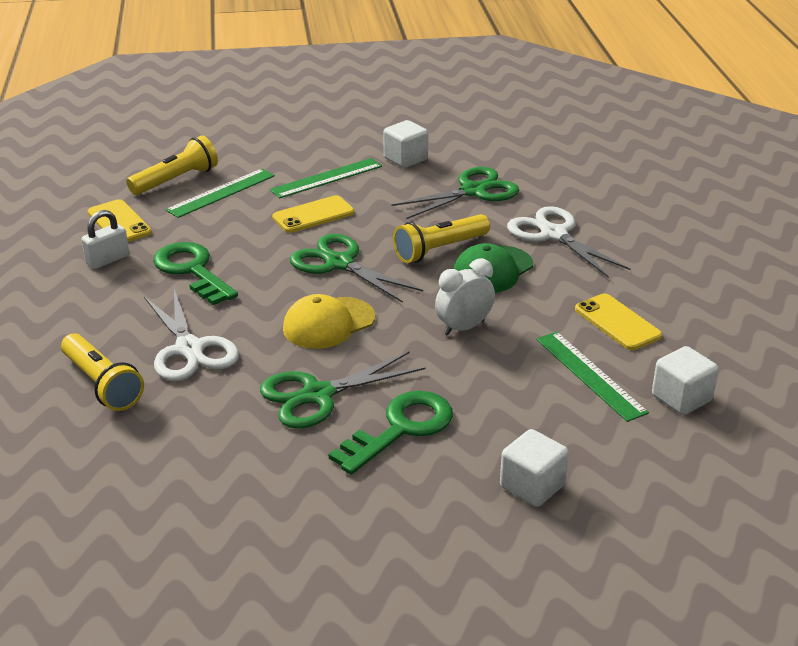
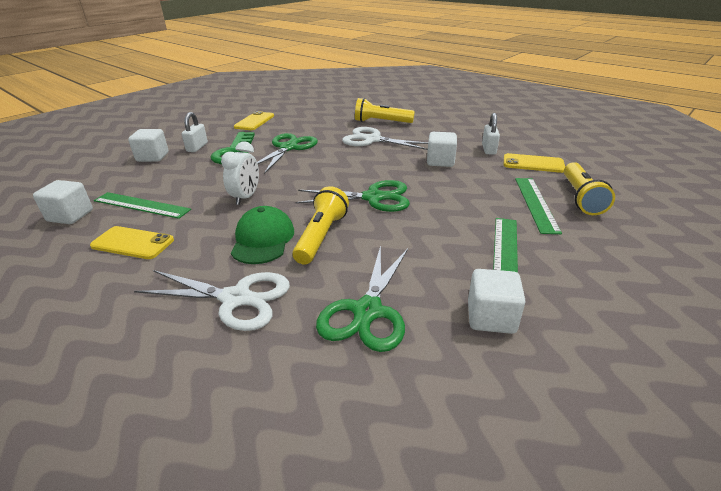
camera: 140 degrees right, 0 degrees up
green key [153,242,238,305] -> white cube [427,132,457,167]
yellow phone [272,195,354,233] -> yellow phone moved to [234,111,274,130]
yellow cap [283,294,375,349] -> none
none -> white padlock [182,112,208,152]

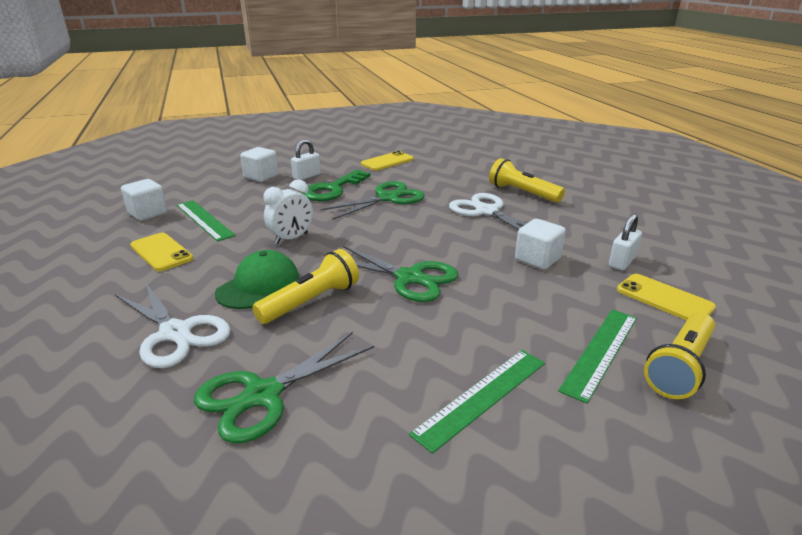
camera: 30 degrees right, 5 degrees down
white cube [468,269,526,334] -> none

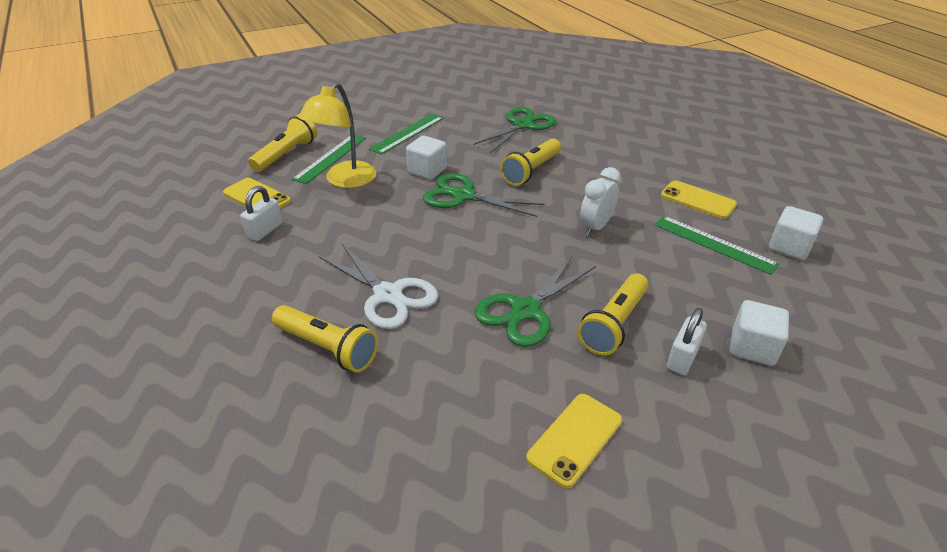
camera: 170 degrees right, 10 degrees up
white scissors [115,282,231,368] -> none
green cap [215,250,299,309] -> none
green key [302,169,370,201] -> yellow flashlight [577,273,649,355]
white cube [515,219,566,270] -> white cube moved to [406,136,447,180]
none -> yellow lamp [298,82,376,188]

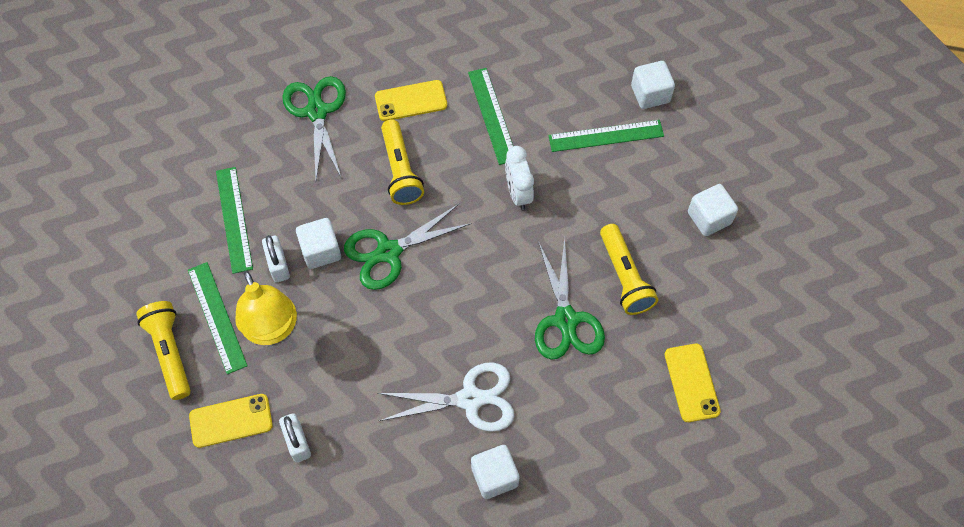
camera: 50 degrees left, 25 degrees up
yellow flashlight [272,305,378,372] -> white cube [471,445,520,499]
yellow phone [661,180,737,219] -> yellow phone moved to [375,80,447,121]
white padlock [667,308,707,375] -> white padlock moved to [262,235,290,282]
none -> green ruler [468,68,513,165]

